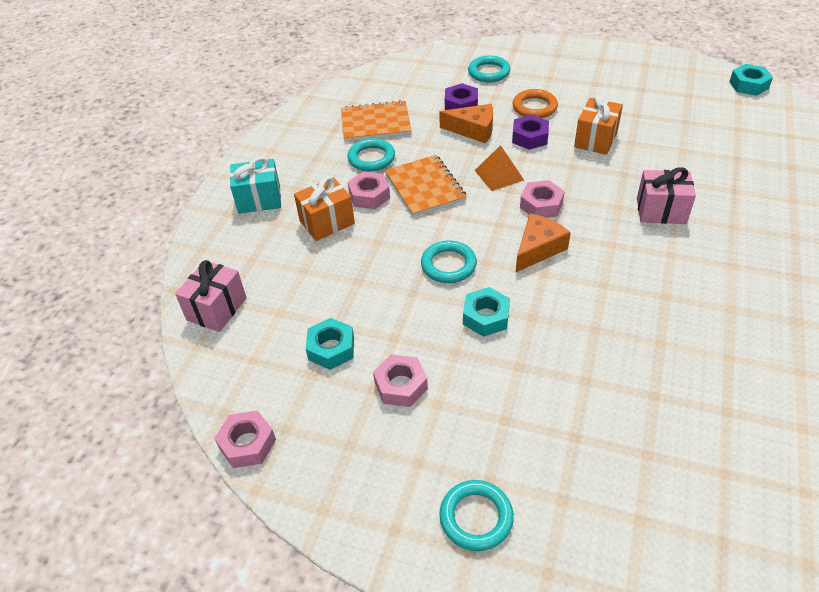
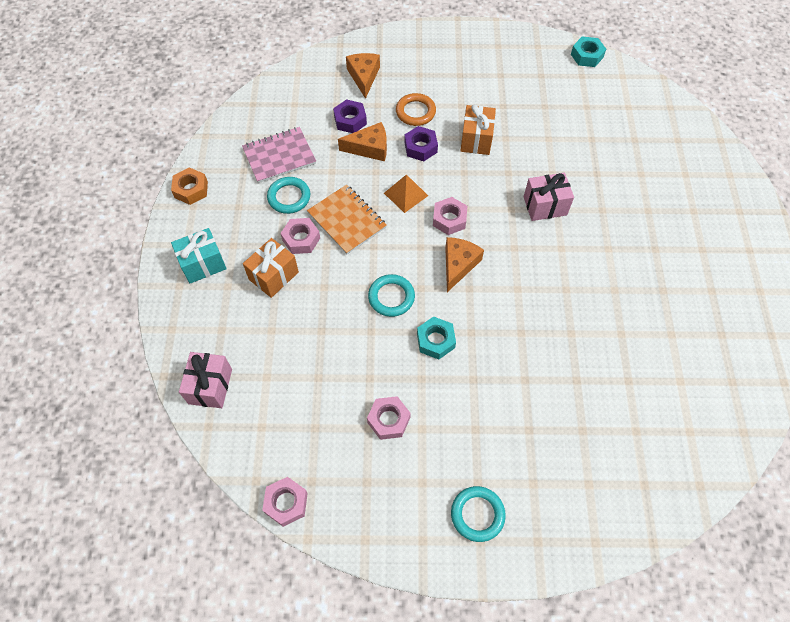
camera: 20 degrees left, 15 degrees up
turquoise nut [306,318,354,370] -> none
orange notebook [341,100,412,142] -> pink notebook [242,127,316,183]
turquoise ring [468,55,510,82] -> orange cheese [346,53,380,99]
none -> orange nut [171,167,208,205]

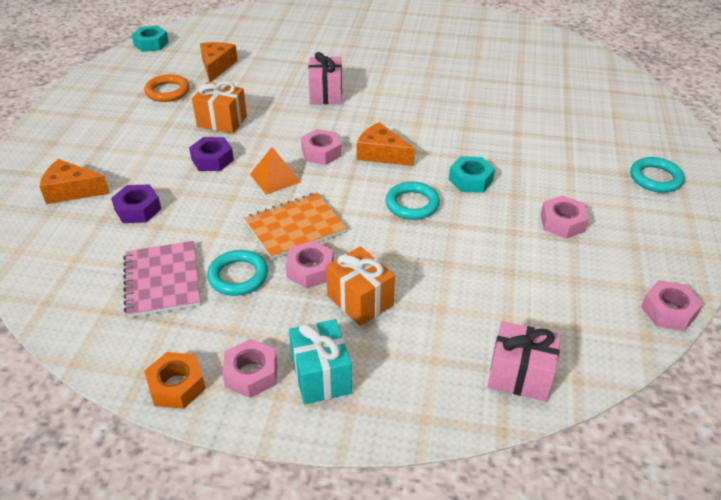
camera: 80 degrees left, 20 degrees down
orange cheese [338,122,387,161] -> orange cheese moved to [200,42,238,82]
orange ring [396,93,436,126] -> orange ring moved to [144,74,190,102]
none -> pink nut [222,339,277,398]

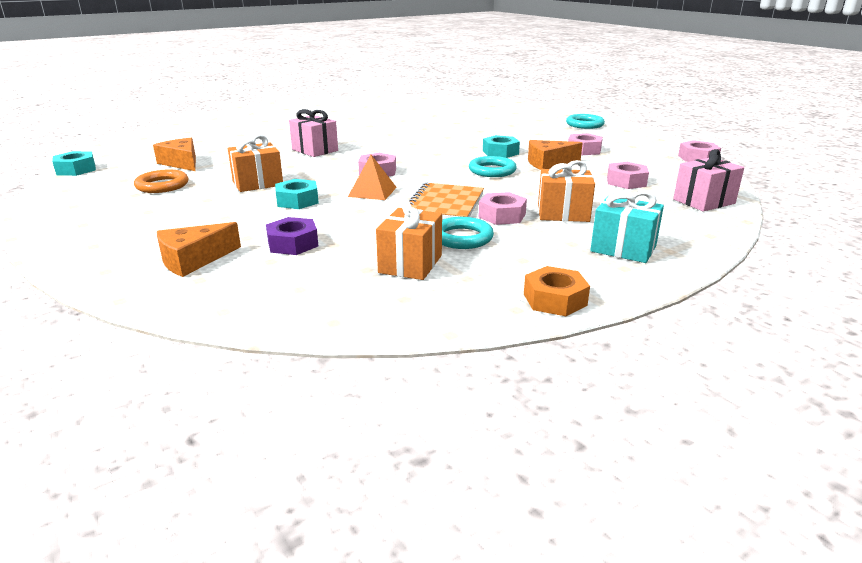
camera: 45 degrees left, 15 degrees down
pink notebook [123,241,201,318] -> orange gift [376,199,442,280]
purple nut [189,137,234,171] -> turquoise nut [275,179,319,209]
pink nut [222,339,277,398] -> pink nut moved to [607,162,649,189]
orange cheese [357,122,415,166] -> orange cheese moved to [528,140,583,170]

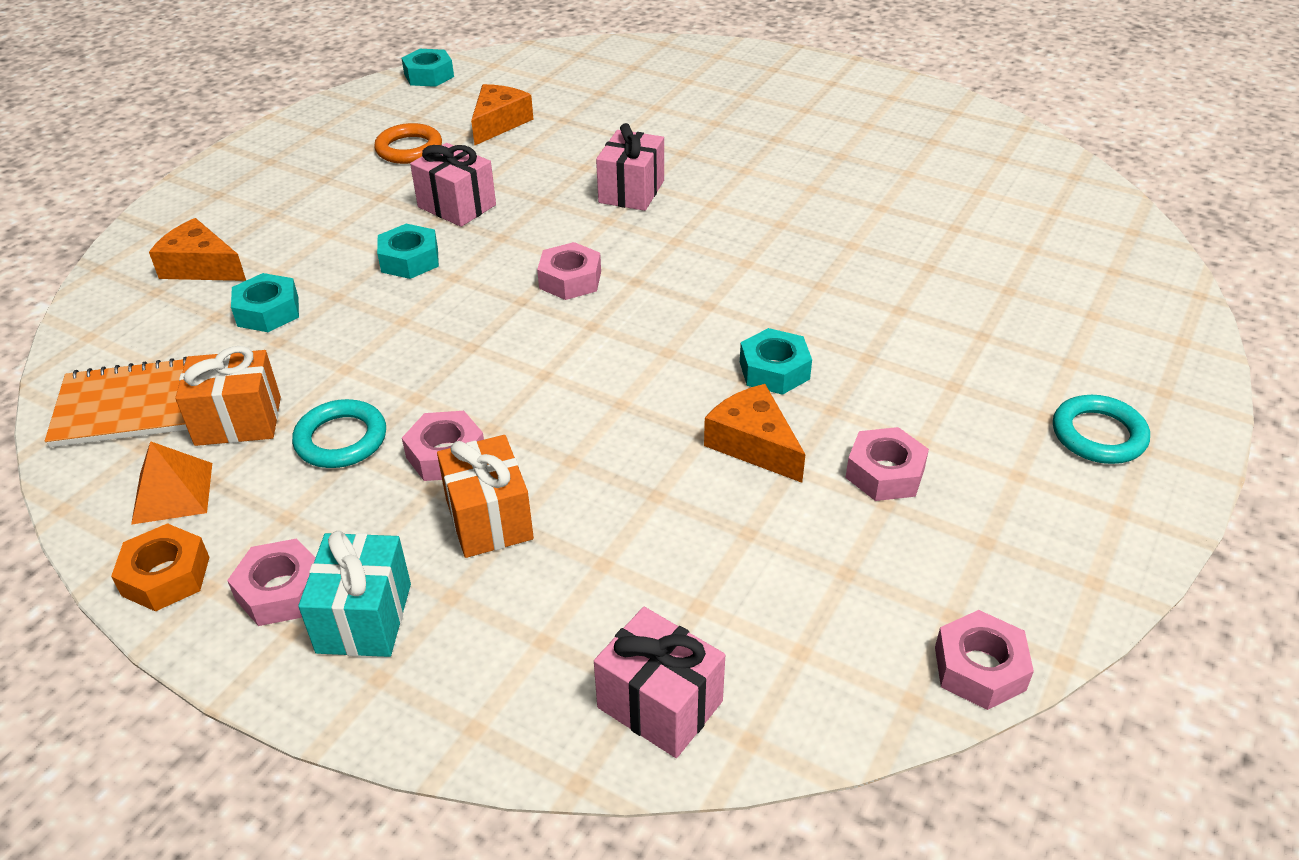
camera: 65 degrees right, 15 degrees up
orange gift [228,135,283,192] -> pink gift [410,143,496,227]
purple nut [266,217,318,255] -> turquoise nut [231,273,299,332]
orange pyramid [348,155,397,200] -> orange pyramid moved to [131,441,212,525]
orange notebook [409,182,484,219] -> orange notebook moved to [45,357,188,447]
turquoise ring [469,156,517,177] -> none
pink nut [607,162,649,189] -> pink nut moved to [227,538,315,626]

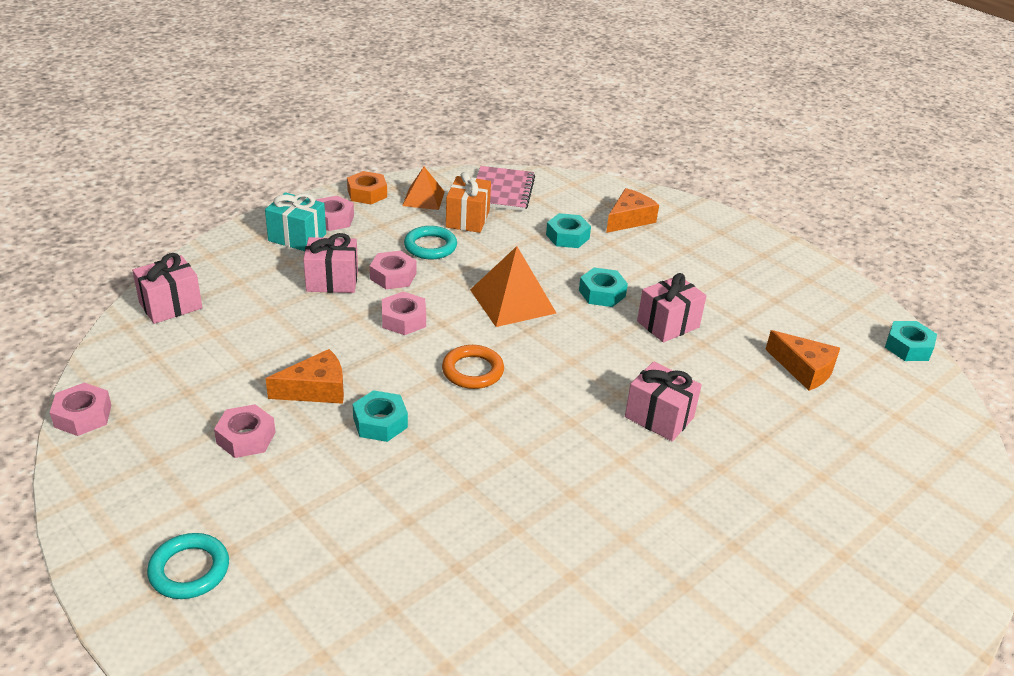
camera: 105 degrees right, 5 degrees down
orange notebook [45,357,188,447] -> pink notebook [476,166,535,211]
orange ring [374,123,442,164] -> orange ring moved to [442,345,504,389]
orange gift [437,435,534,558] -> pink gift [303,233,358,293]
pink nut [537,242,601,300] -> pink nut moved to [382,292,426,335]
none -> orange pyramid [470,246,556,327]

